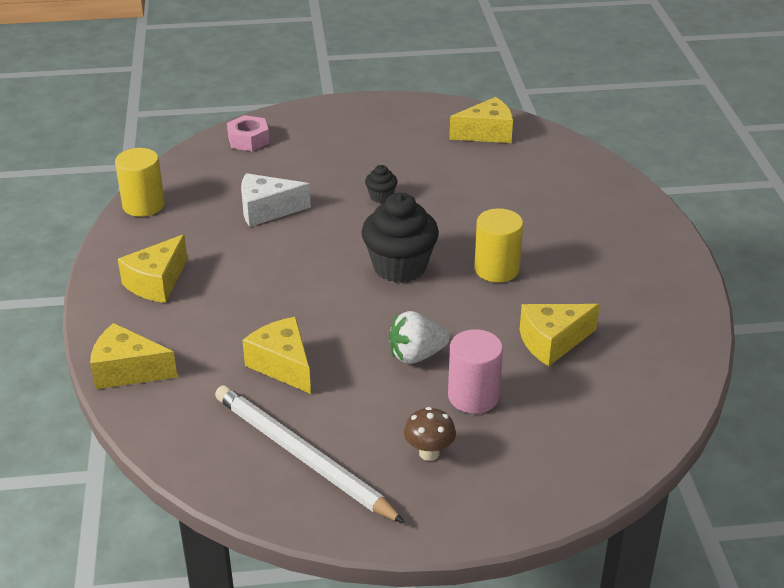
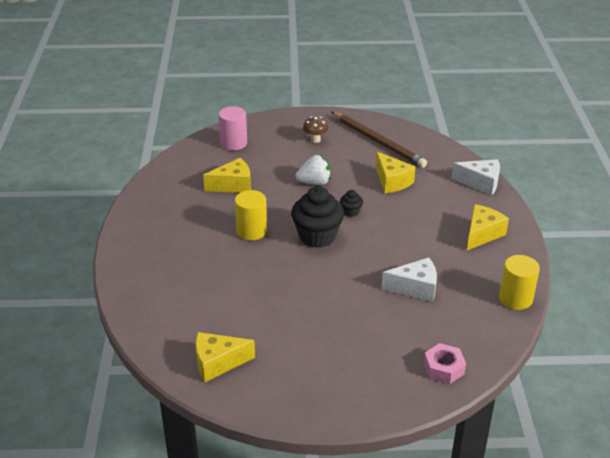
camera: 175 degrees left, 0 degrees up
yellow cheese [90,323,177,389] -> white cheese [451,159,500,196]
white pencil [215,385,405,523] -> brown pencil [332,112,427,168]
black cupcake [365,165,397,203] -> black cupcake moved to [340,190,363,217]
pink cylinder [448,329,503,414] -> pink cylinder moved to [218,106,247,151]

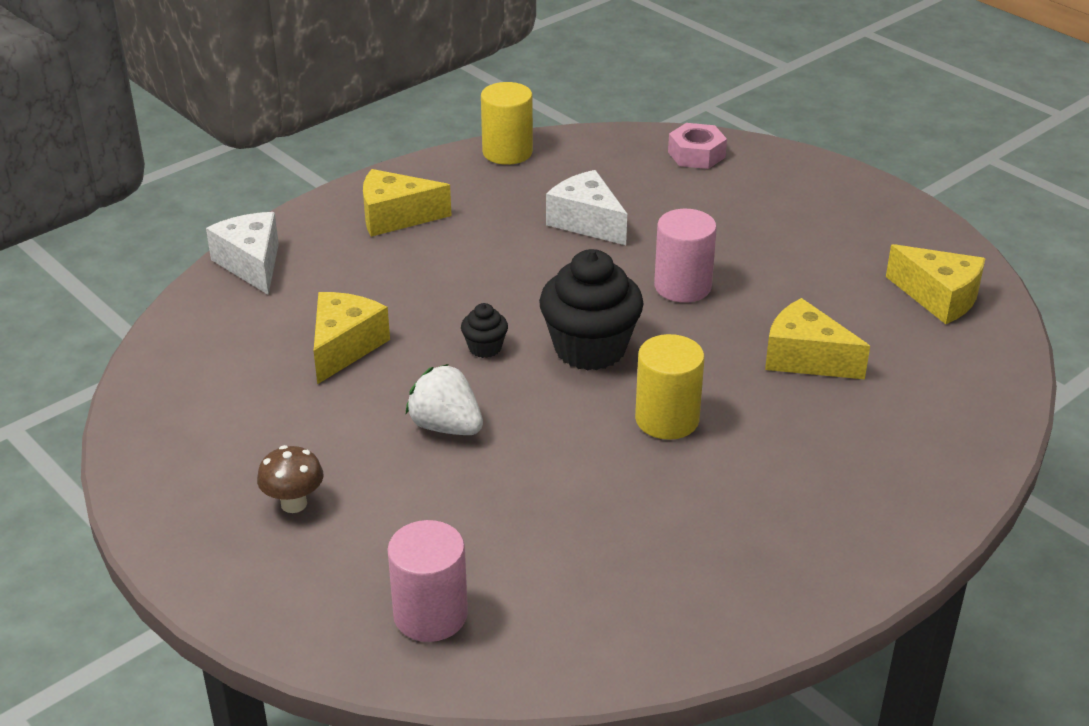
camera: 130 degrees left, 0 degrees up
yellow cheese [203,158,251,193] -> yellow cheese moved to [765,298,870,379]
brown pencil [332,112,427,168] -> none
none -> pink cylinder [654,209,717,303]

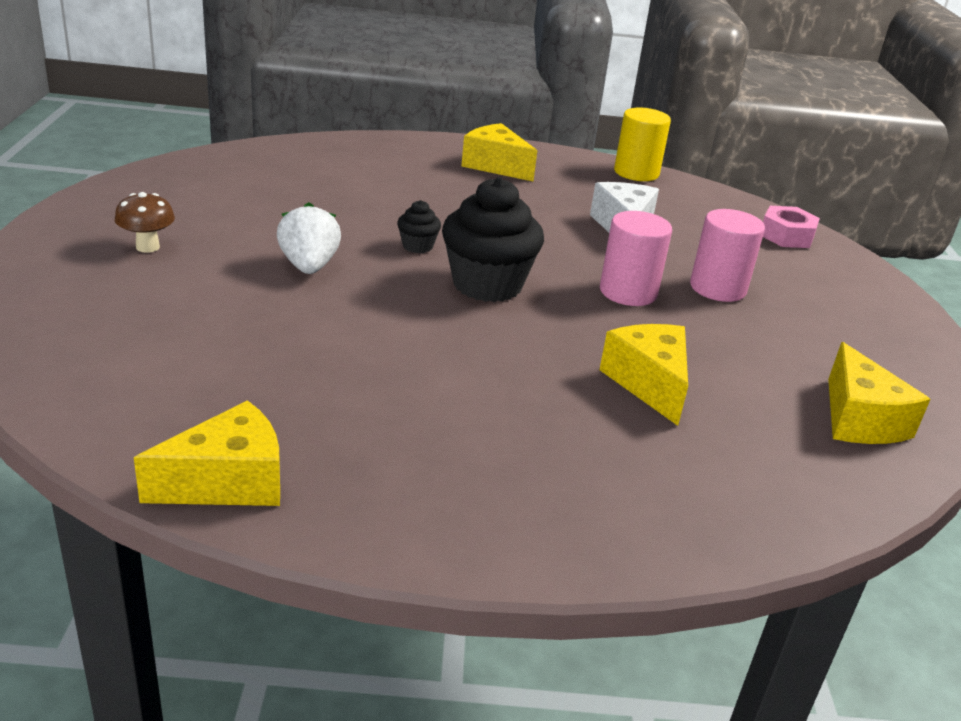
camera: 40 degrees right, 5 degrees down
white cheese [206,212,279,295] -> none
yellow cheese [314,292,390,384] -> yellow cheese moved to [134,400,280,506]
pink cylinder [387,520,468,642] -> pink cylinder moved to [690,209,765,302]
yellow cylinder [635,334,705,440] -> none

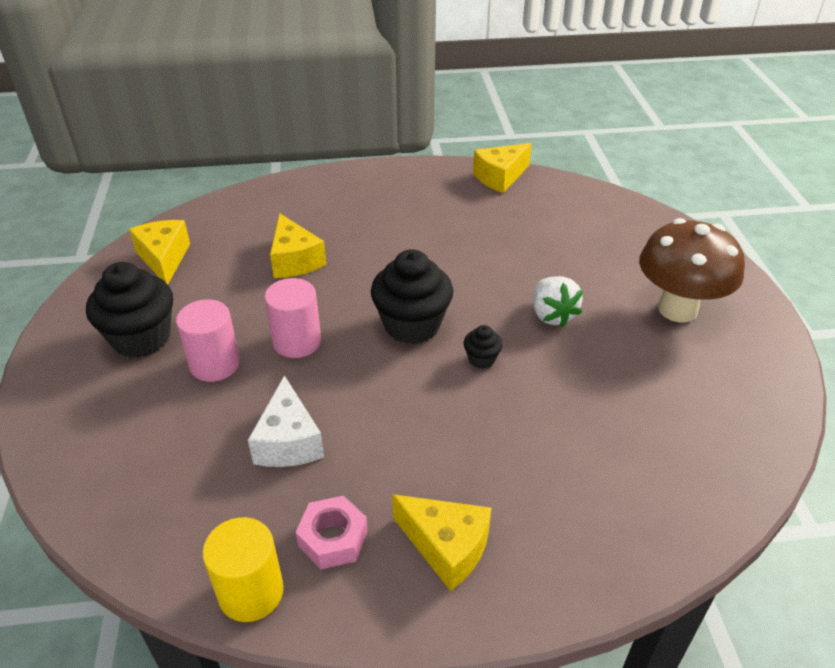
camera: 175 degrees right, 10 degrees up
brown mushroom [115,192,175,253] -> brown mushroom [639,218,745,322], size x2.20
pink nut [763,206,820,248] -> pink nut moved to [296,496,368,569]
none -> black cupcake [86,262,173,358]

